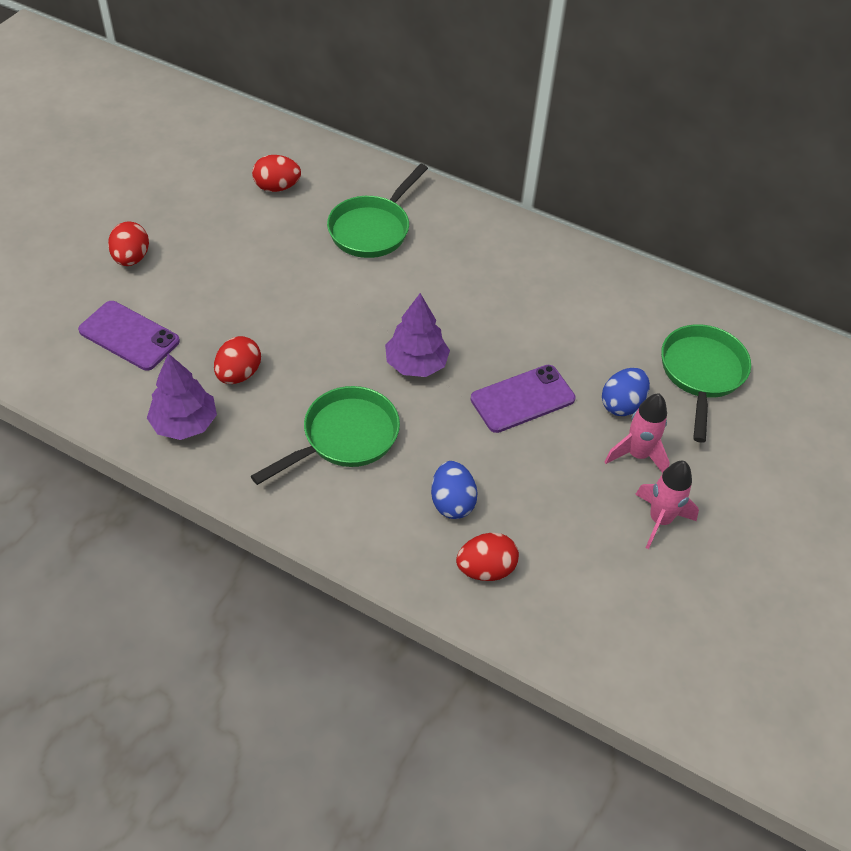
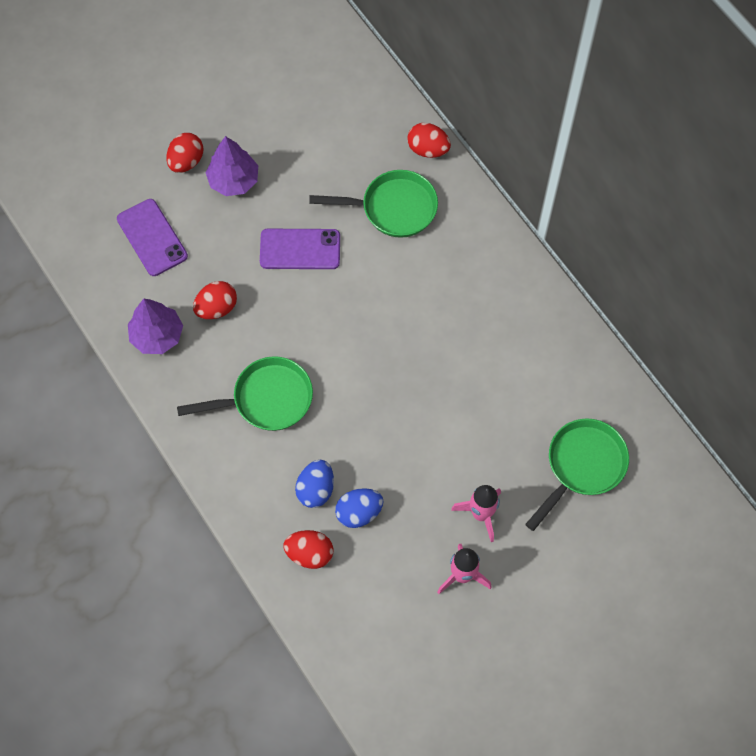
camera: 30 degrees right, 15 degrees up
red egg [252,155,301,192] -> red egg moved to [407,123,451,158]
green pan [327,164,428,258] -> green pan turned 150 degrees counterclockwise [309,170,438,238]
purple tree [385,293,450,377] -> purple tree moved to [205,136,258,196]
purple phone [470,365,576,433] -> purple phone moved to [260,229,340,269]
blue egg [602,368,650,416] -> blue egg moved to [335,488,383,528]

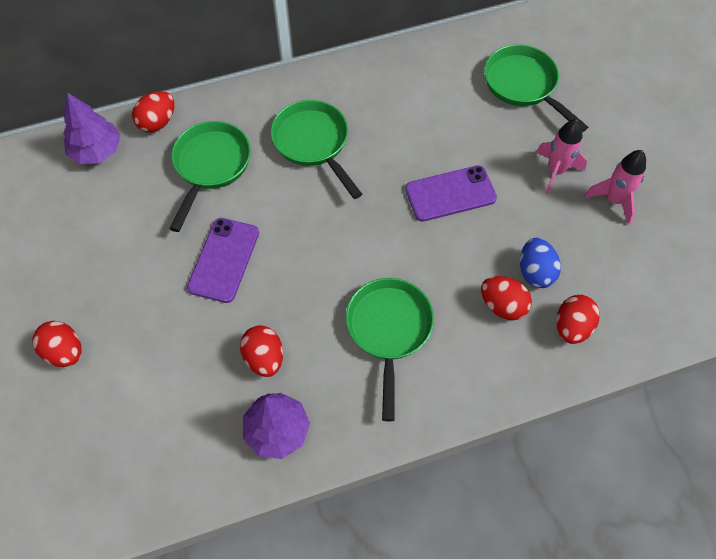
camera: 75 degrees left, 5 degrees down
purple phone [117,199,188,276] -> purple phone moved to [405,165,497,222]
purple tree [205,136,258,196] -> purple tree moved to [63,93,121,164]
blue egg [295,460,334,508] -> red egg [481,276,532,320]
none -> green pan [271,100,362,199]

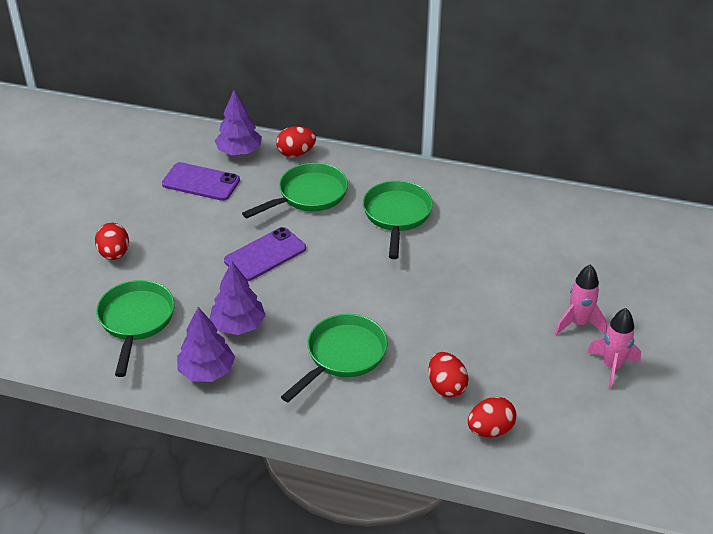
camera: 35 degrees right, 20 degrees down
red egg [240,325,283,377] -> purple tree [210,261,266,335]
purple phone [405,165,497,222] -> purple phone moved to [162,162,240,201]
green pan [484,45,588,132] -> green pan moved to [96,280,175,377]
blue egg [520,238,561,288] -> none

